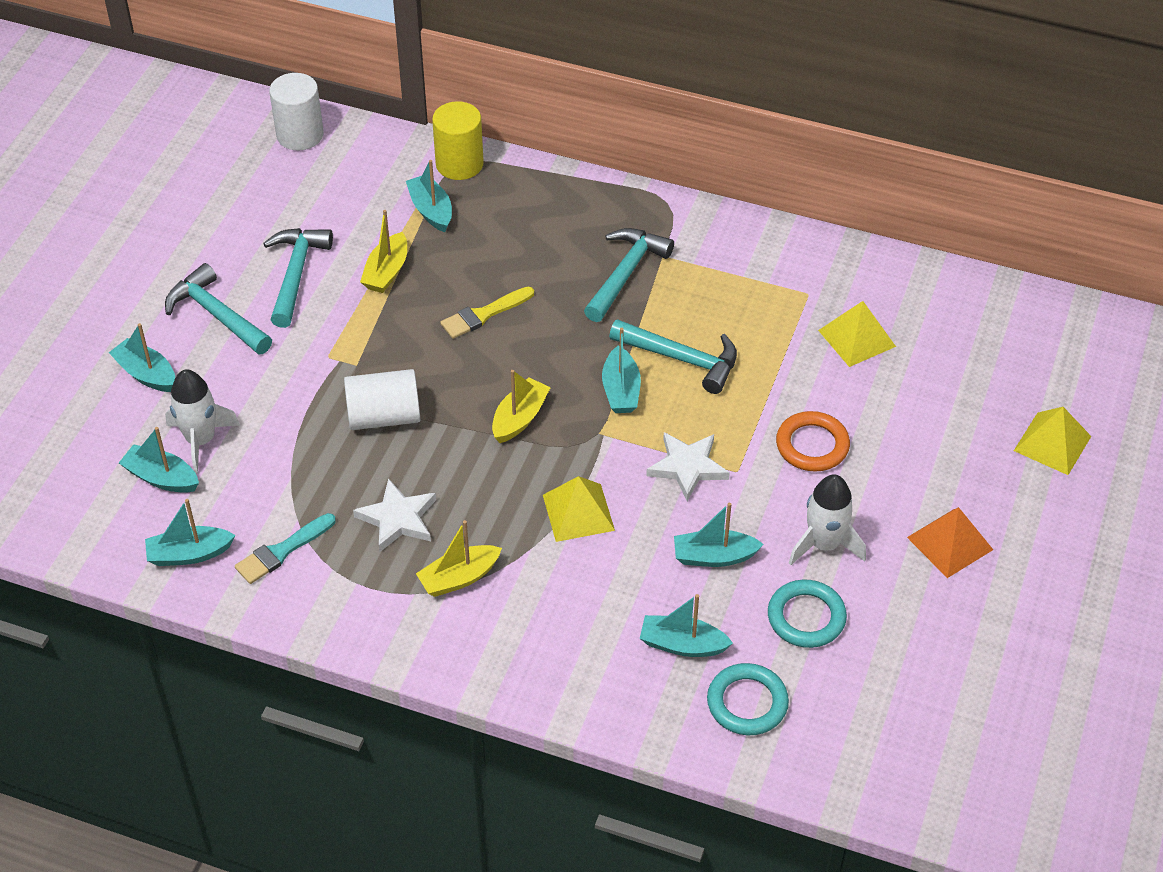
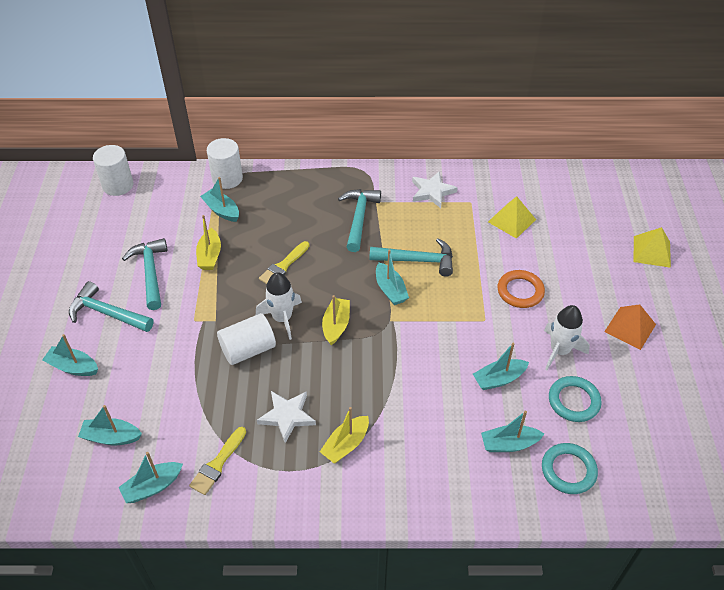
camera: 20 degrees left, 0 degrees up
white rocket [165,370,240,474] -> white rocket moved to [256,272,302,340]
turquoise brush [235,513,336,584] -> yellow brush [189,427,246,495]
yellow cylinder [432,101,484,180] -> white cylinder [207,138,243,189]
yellow pyramid [543,476,615,542] -> none
white star [646,432,730,501] -> white star moved to [412,171,458,208]

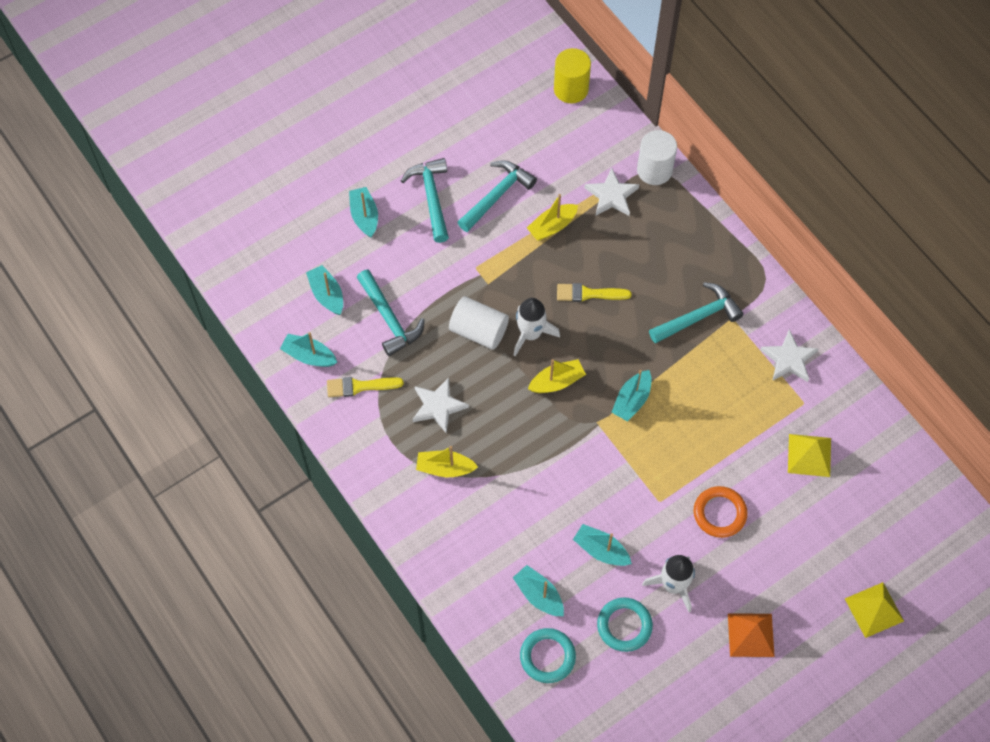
camera: 55 degrees right, 15 degrees up
white cylinder [93,145,134,196] -> yellow cylinder [554,48,591,103]
turquoise boat [200,177,239,222] -> white star [585,168,639,216]
turquoise hammer [369,238,453,277] -> turquoise hammer moved to [357,270,425,356]

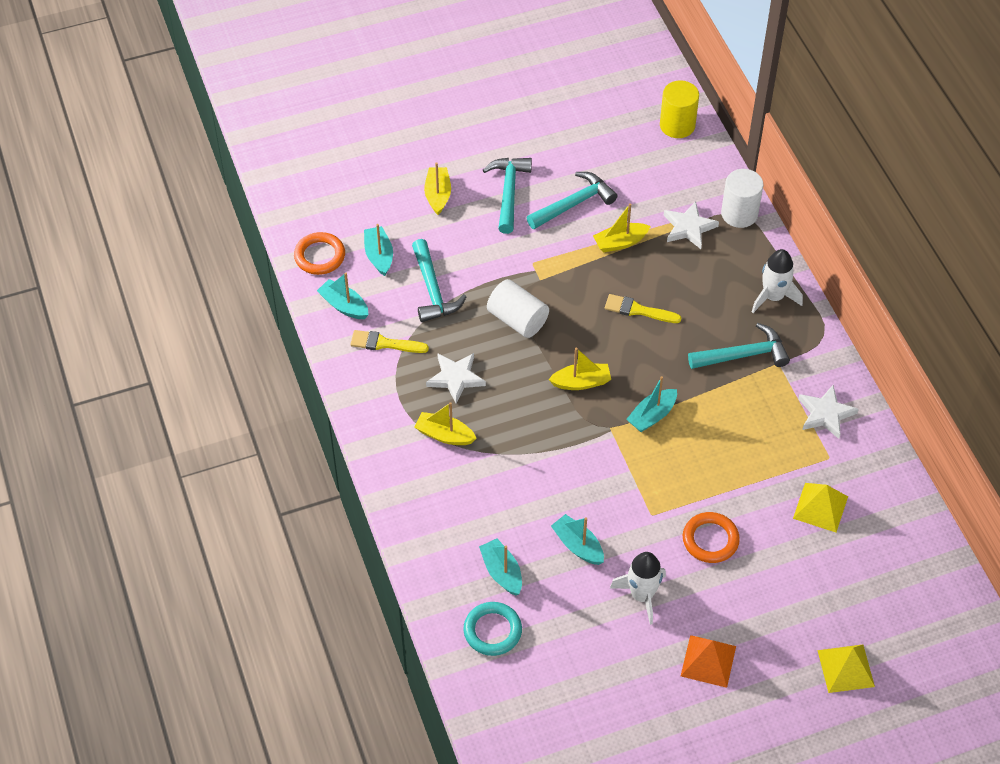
camera: 15 degrees right, 10 degrees down
turquoise boat [349,187,378,238] -> yellow boat [424,162,451,215]
white rocket [514,298,560,357] -> white rocket moved to [752,249,803,313]
turquoise ring [597,597,653,652] -> none
none -> orange ring [294,232,345,275]

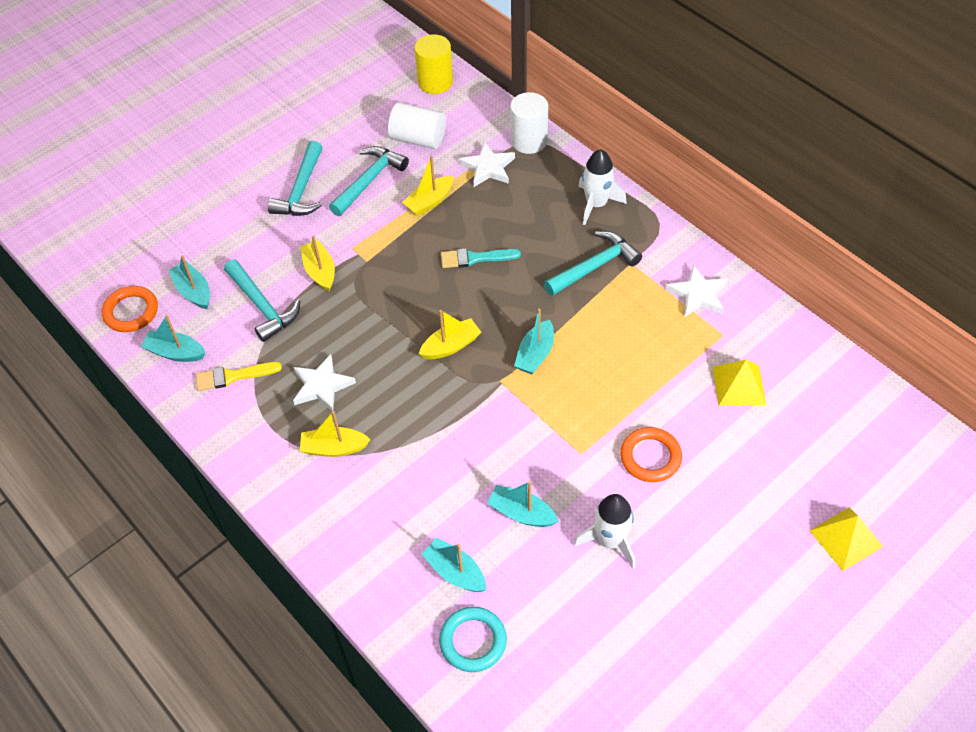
camera: 20 degrees left, 0 degrees up
yellow boat [424,162,451,215] -> yellow boat moved to [300,236,335,292]
turquoise hammer [483,158,532,234] -> turquoise hammer turned 150 degrees counterclockwise [268,141,323,216]
white cylinder [487,279,549,338] -> white cylinder moved to [388,102,446,149]
yellow brush [605,294,682,323] -> turquoise brush [441,248,521,268]
orange pyramid [681,635,736,688] -> none

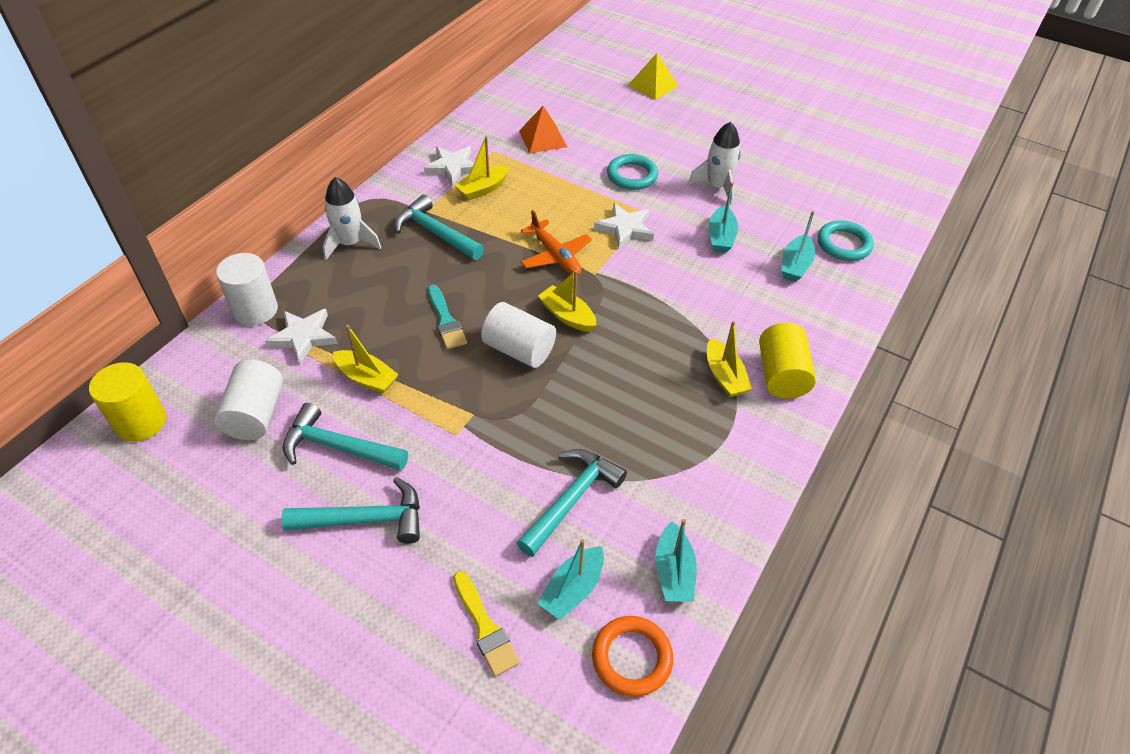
camera: 110 degrees left, 5 degrees down
yellow brush [196,362,282,391] -> yellow brush moved to [453,571,520,677]
white star [293,354,356,411] -> white star moved to [594,203,654,249]
yellow boat [300,236,335,292] -> yellow boat moved to [455,136,509,200]
turquoise boat [514,309,554,374] -> orange plane [521,210,592,275]
orange ring [620,427,682,482] -> turquoise ring [607,154,658,190]
yellow pyramid [712,360,766,406] -> orange pyramid [519,106,567,154]
none -> white cylinder [481,302,556,368]
none -> yellow cylinder [759,323,816,399]

